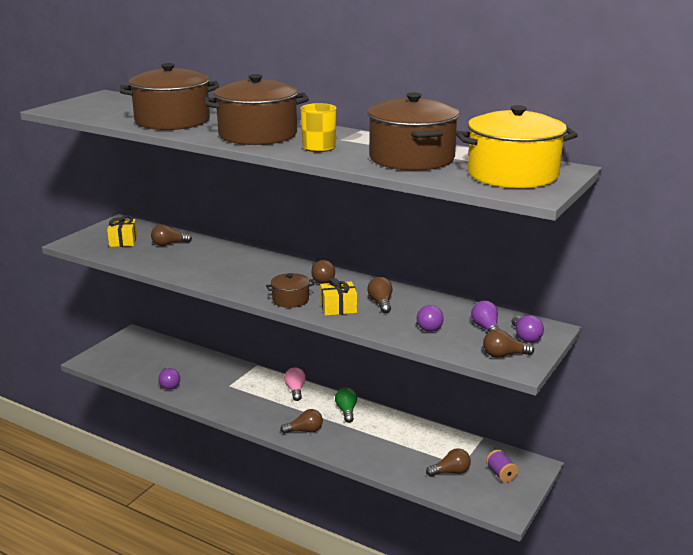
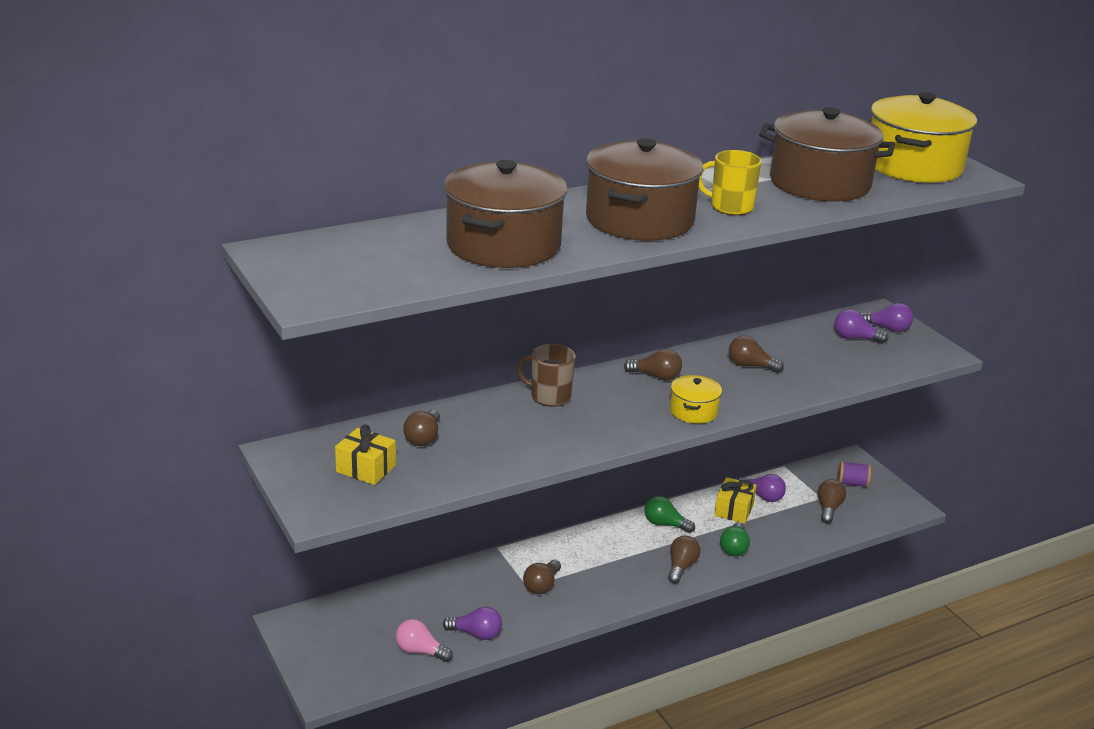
camera: 60 degrees left, 5 degrees up
brown pot [266,273,315,308] -> yellow pot [670,375,722,424]
pink light bulb [284,367,306,401] -> pink light bulb moved to [395,619,453,662]
yellow gift [320,277,357,316] -> yellow gift moved to [714,477,757,524]
purple light bulb [417,305,444,332] -> purple light bulb moved to [738,474,786,502]
brown light bulb [483,329,534,358] -> brown light bulb moved to [523,560,561,594]
none -> brown mug [517,344,575,407]
none -> green light bulb [720,523,750,557]

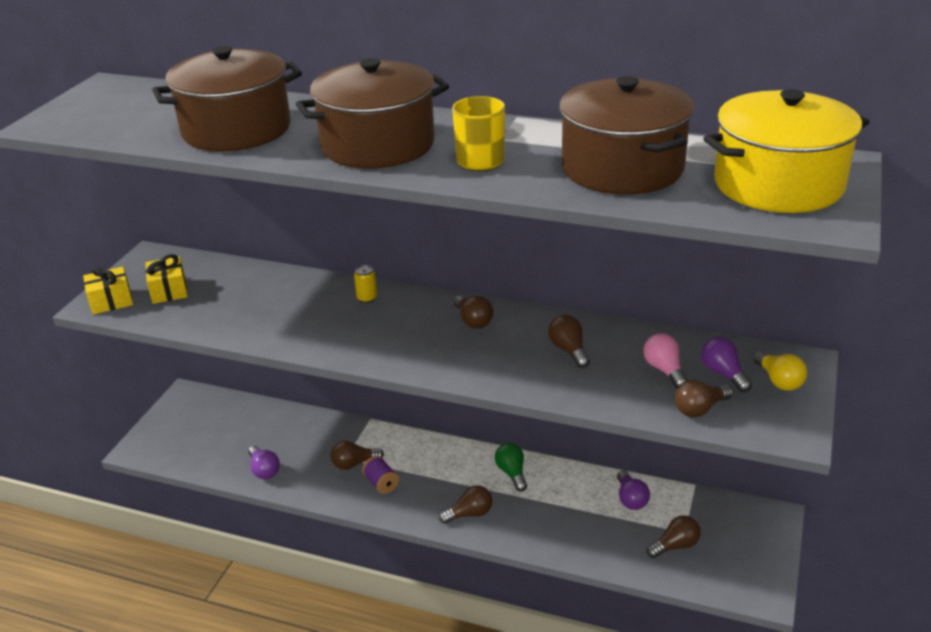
camera: 50 degrees right, 5 degrees up
pink light bulb [395,619,453,662] -> pink light bulb moved to [643,333,688,388]
brown light bulb [403,410,440,446] -> brown light bulb moved to [675,380,733,418]
brown mug [517,344,575,407] -> yellow can [354,265,377,303]
yellow pot [670,375,722,424] -> none
yellow gift [714,477,757,524] -> yellow gift moved to [83,266,133,314]
green light bulb [720,523,750,557] -> none
purple spool [837,461,871,488] -> purple spool moved to [362,456,399,494]
purple light bulb [860,303,913,332] -> yellow light bulb [753,350,807,391]

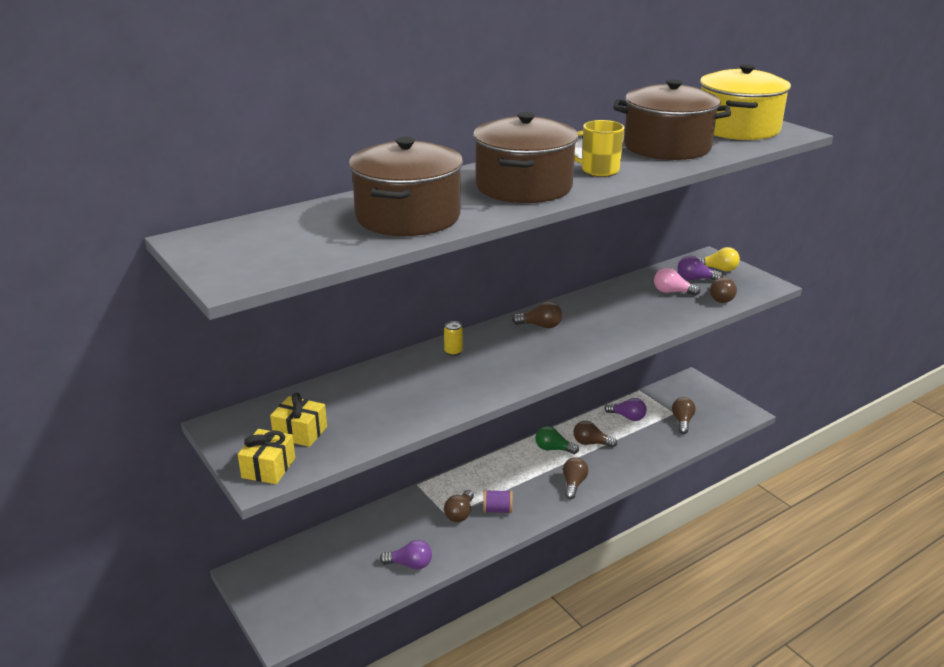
camera: 55 degrees left, 5 degrees down
brown light bulb [548,315,590,368] -> brown light bulb moved to [573,421,617,448]

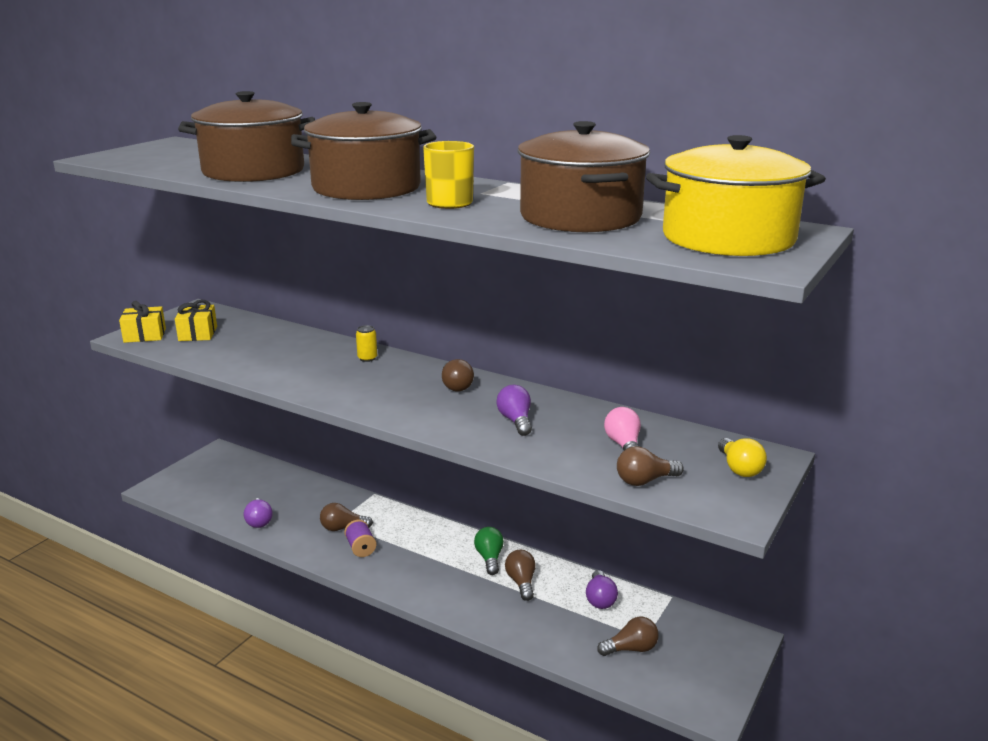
camera: 65 degrees right, 5 degrees down
brown light bulb [563,457,589,499] -> none
purple light bulb [678,256,723,281] -> purple light bulb moved to [496,385,532,436]

